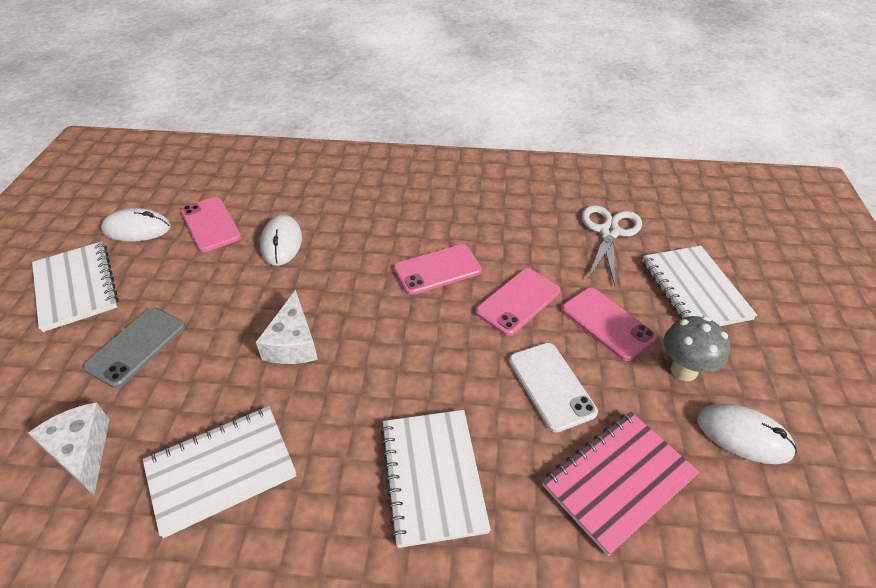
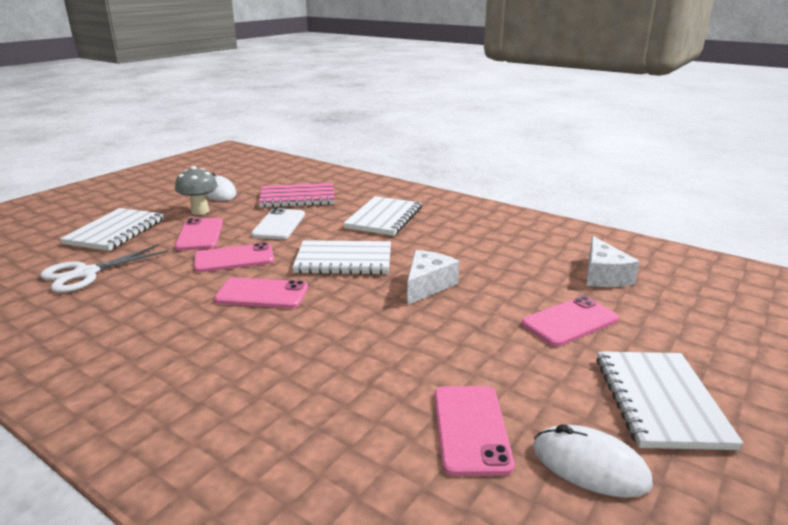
camera: 150 degrees left, 20 degrees down
grey phone [83,308,185,388] -> pink phone [521,296,619,347]
white notebook [143,406,296,538] -> white notebook moved to [292,240,391,275]
white mouse [260,215,302,266] -> none

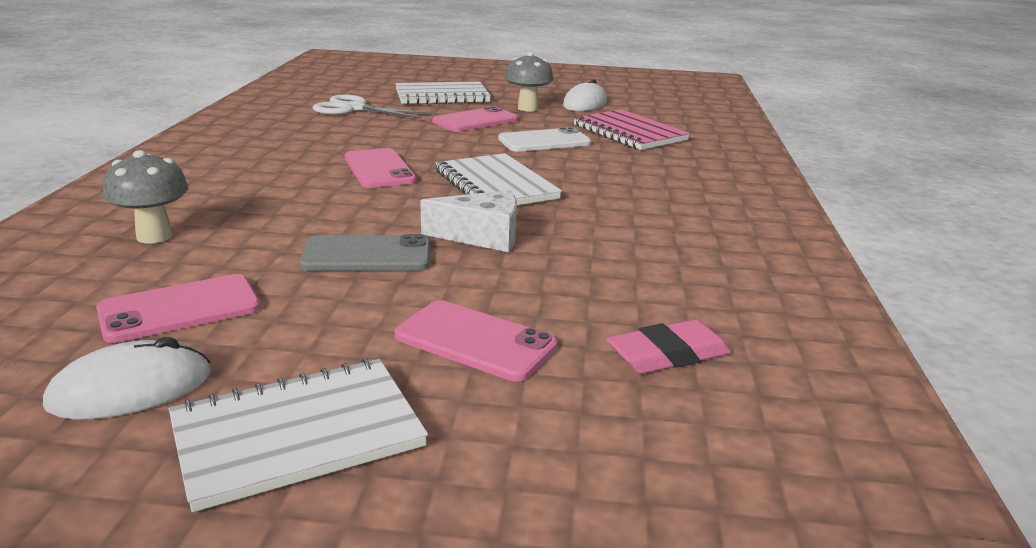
camera: 60 degrees right, 0 degrees up
pink phone [194,243,274,272] -> none
white notebook [343,196,422,236] -> none
white mouse [533,424,653,498] -> white mouse turned 60 degrees clockwise [43,337,211,419]
white cheese [587,236,640,287] -> pink eraser [607,319,731,374]
none -> grey mushroom [103,150,188,244]
none -> grey phone [299,234,431,271]

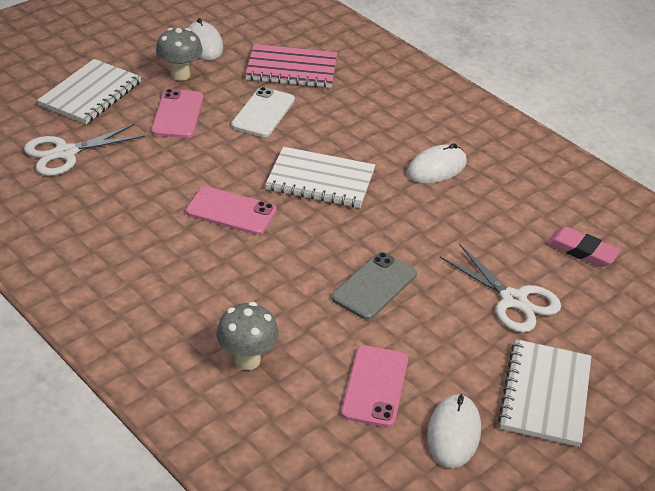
camera: 50 degrees left, 15 degrees up
pink phone [395,300,558,381] -> white scissors [440,244,561,333]
white cheese [420,190,517,252] -> none
pink eraser [607,319,731,374] -> pink eraser turned 75 degrees counterclockwise [547,227,621,267]
none -> white mouse [407,143,467,184]

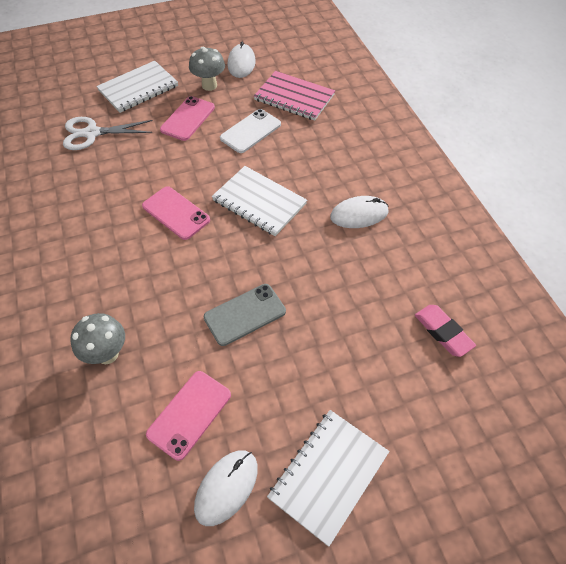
camera: 25 degrees right, 15 degrees up
white scissors [440,244,561,333] -> none

